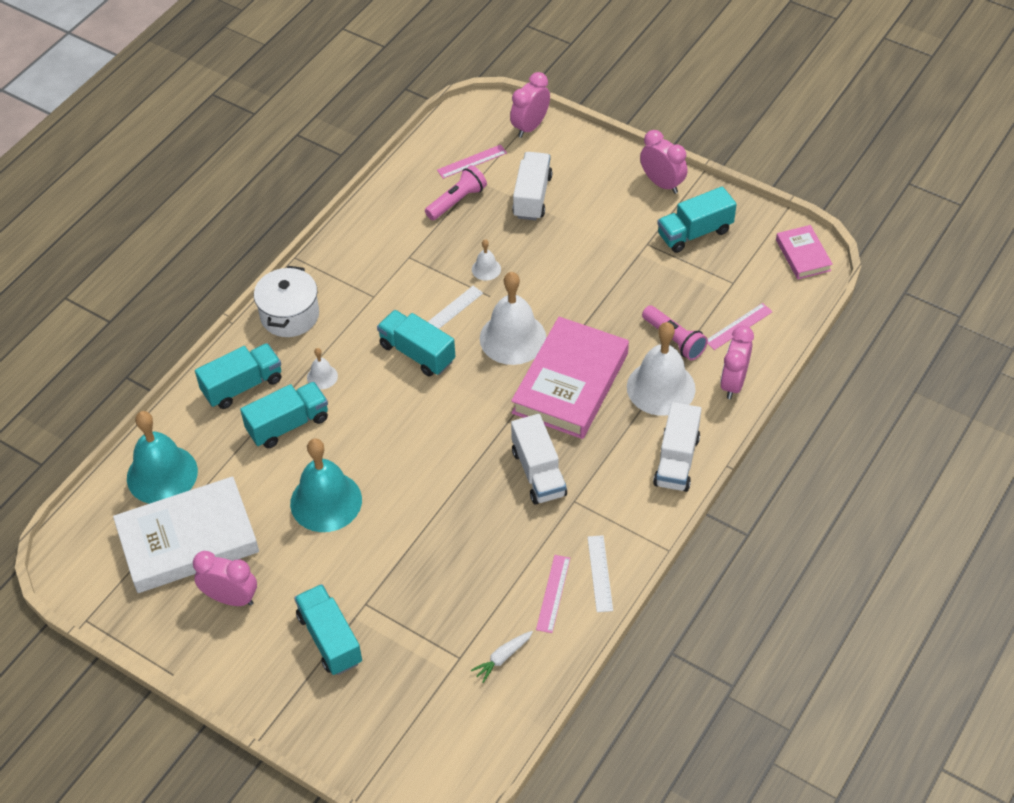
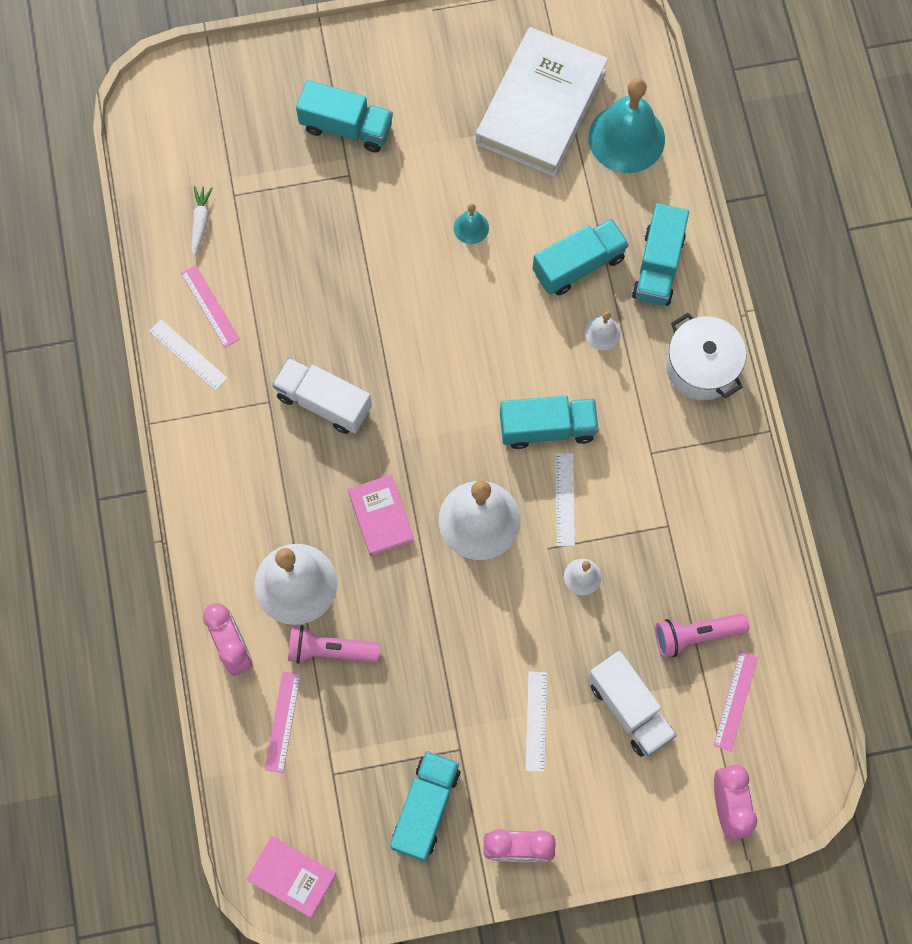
camera: 135 degrees right, 20 degrees up
pink clock [193,551,257,606] -> none
turquoise truck [240,382,328,448] -> turquoise truck turned 135 degrees counterclockwise [532,219,629,296]
turquoise bell [290,439,362,532] -> turquoise bell [454,203,489,244], size x0.46
pink flashlight [425,165,487,220] -> pink flashlight turned 75 degrees clockwise [655,613,749,658]
pink book [511,317,629,439] -> pink book [348,474,414,556], size x0.50
white truck [653,402,701,492] -> none
none -> white ruler [526,672,547,772]

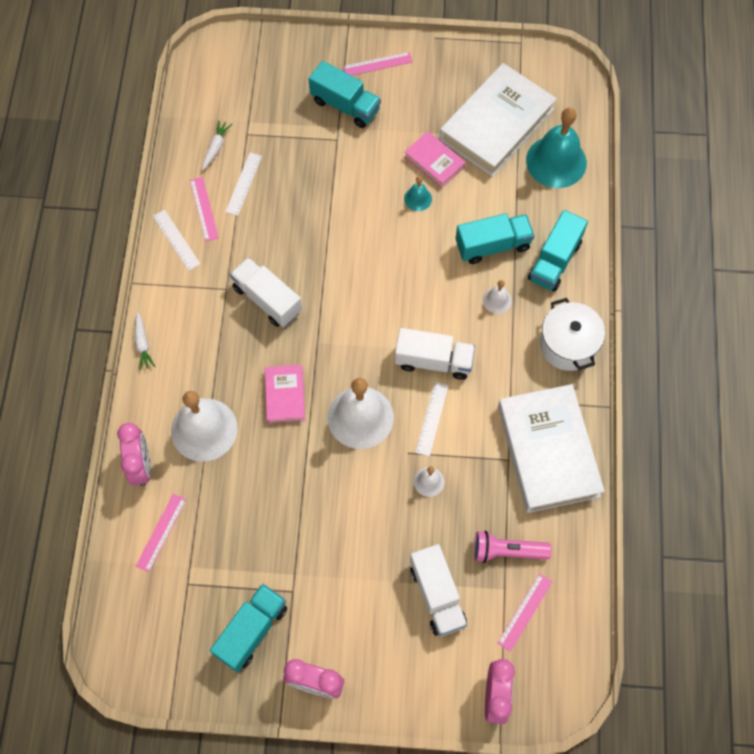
camera: 15 degrees right, 5 degrees down
pink book [246,836,337,918] -> pink book moved to [404,131,466,188]
pink flashlight [288,625,380,664] -> none
turquoise truck [500,396,599,449] -> white truck [395,328,475,380]
white ruler [526,672,547,772] -> white ruler moved to [226,153,262,216]
none -> white carrot [135,312,156,371]
none -> pink ruler [343,52,413,76]
none -> white book [498,384,605,513]

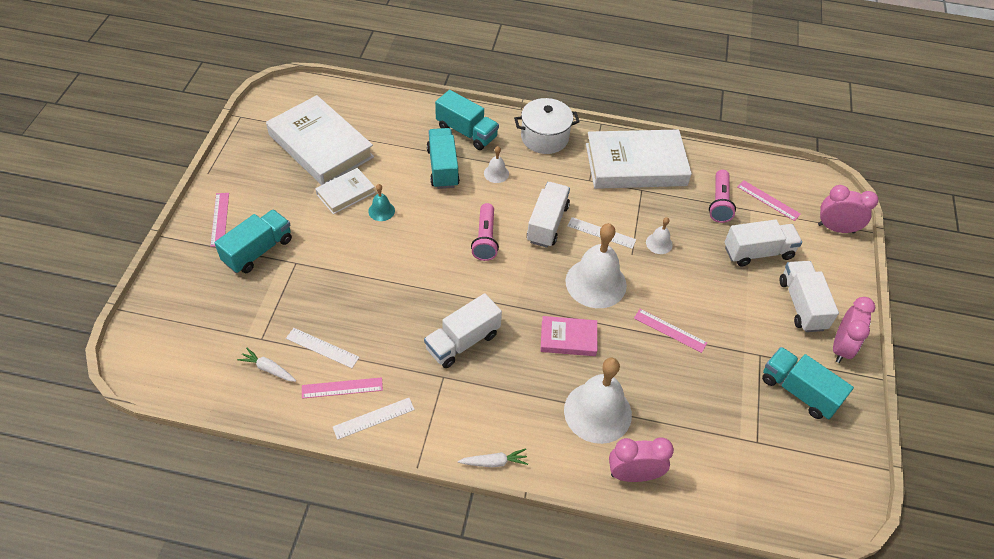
camera: 85 degrees left, 15 degrees down
pink ruler [136,494,186,572] -> pink ruler moved to [634,309,707,353]
pink book [404,131,466,188] -> white book [315,168,376,214]
turquoise bell [526,108,587,188] -> none
none -> pink flashlight [471,203,499,261]
none -> white truck [779,261,839,332]

